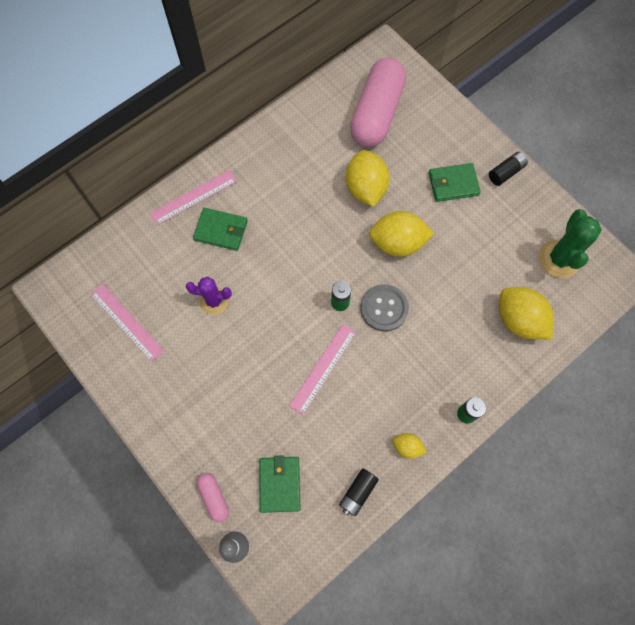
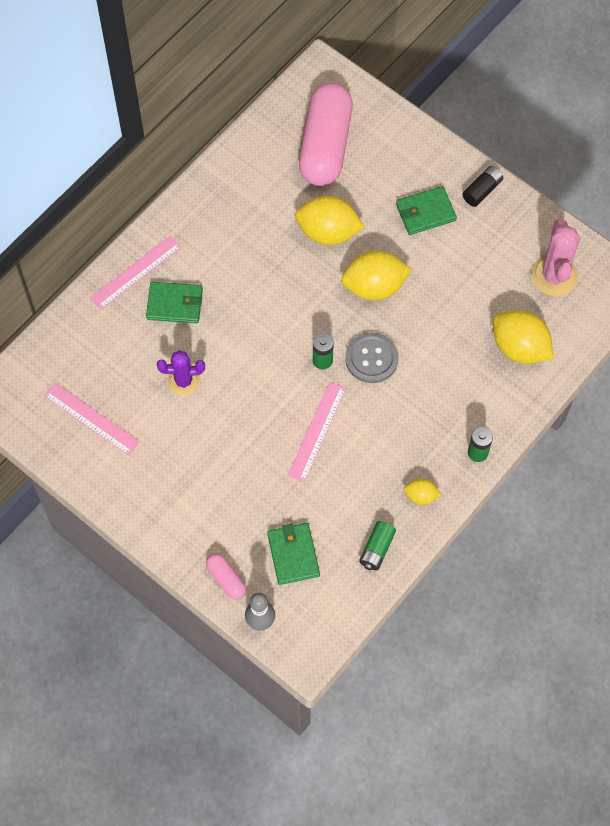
camera: 10 degrees left, 5 degrees down
black battery [339,468,379,516] -> green battery [359,521,396,570]
yellow lemon [345,150,390,207] -> yellow lemon turned 60 degrees counterclockwise [295,196,365,245]
green cactus [539,209,602,278] -> pink cactus [531,219,580,296]

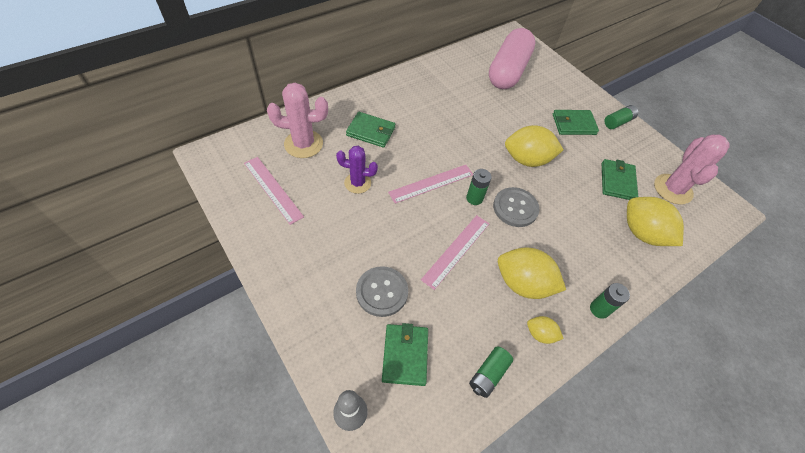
camera: 10 degrees right, 10 degrees down
pink ruler [90,235,181,310] -> pink ruler moved to [388,165,473,204]
pink capsule [206,553,246,600] -> none
yellow lemon [295,196,365,245] -> yellow lemon moved to [498,248,566,299]
black battery [462,166,503,207] -> green battery [604,105,638,129]
none -> pink cactus [267,83,328,158]
none -> grey button [356,266,408,317]
none -> green wallet [602,159,638,200]

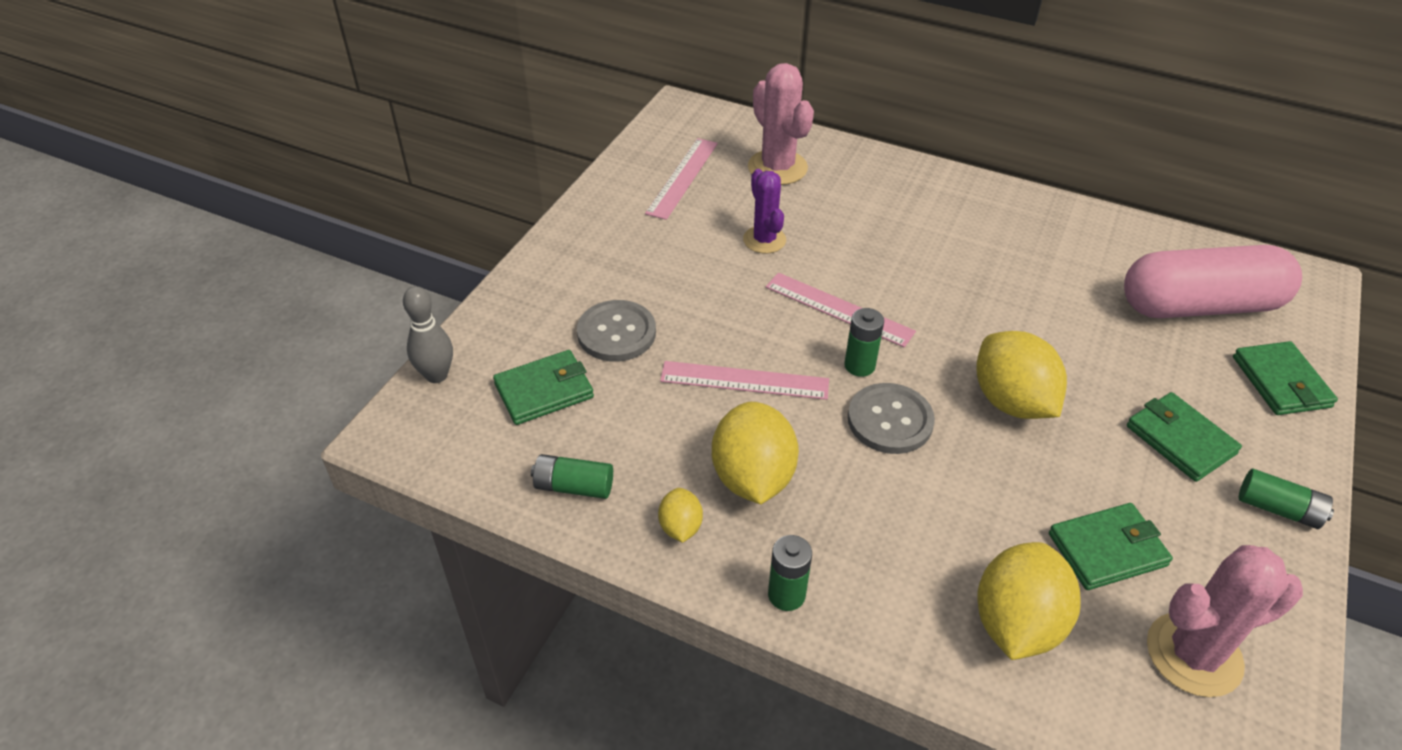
camera: 65 degrees right, 10 degrees down
green wallet [346,112,396,148] -> green wallet moved to [1233,341,1338,415]

